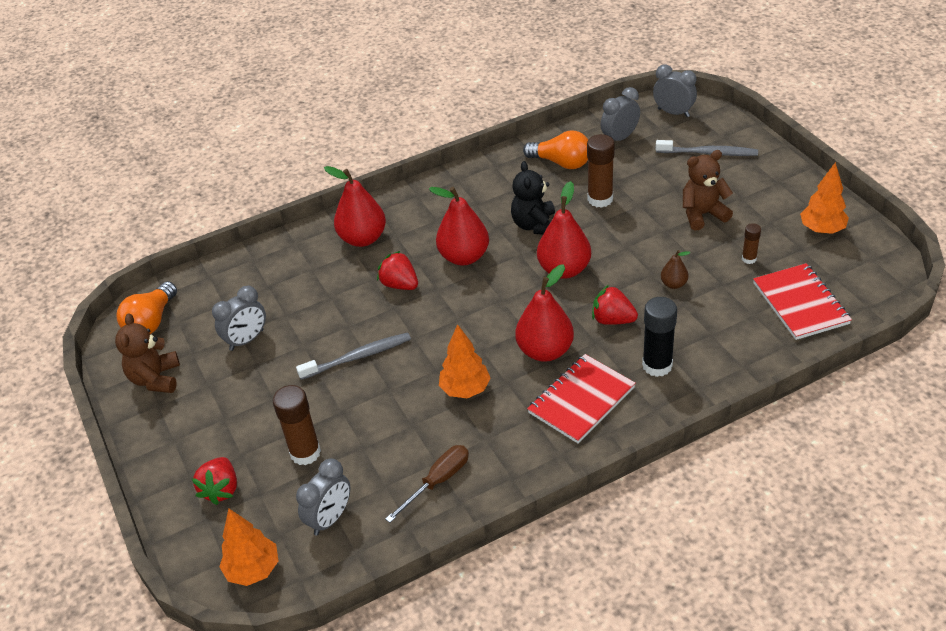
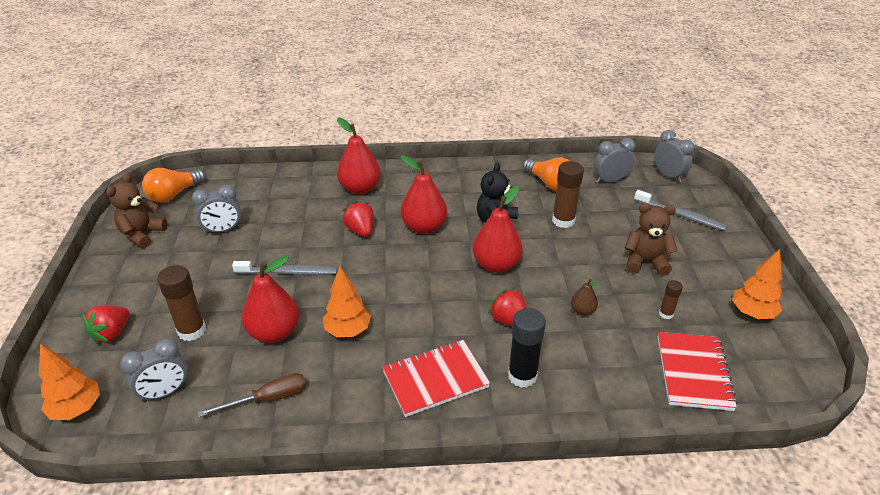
camera: 20 degrees right, 5 degrees down
red pear [515,264,574,362] -> red pear moved to [242,256,299,343]

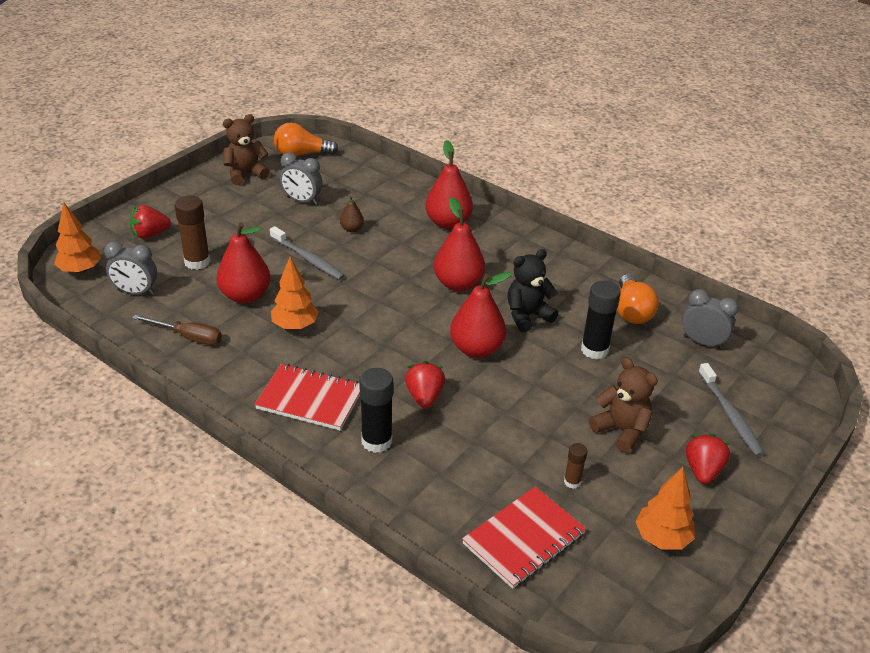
camera: 40 degrees right, 0 degrees up
red strawberry [343,201,374,237] -> red strawberry moved to [686,434,730,484]
brown glue stick [552,161,584,228] -> black glue stick [581,281,621,359]
brown pear [571,279,600,315] -> brown pear moved to [340,196,364,232]
grey clock [654,130,694,182] -> none

